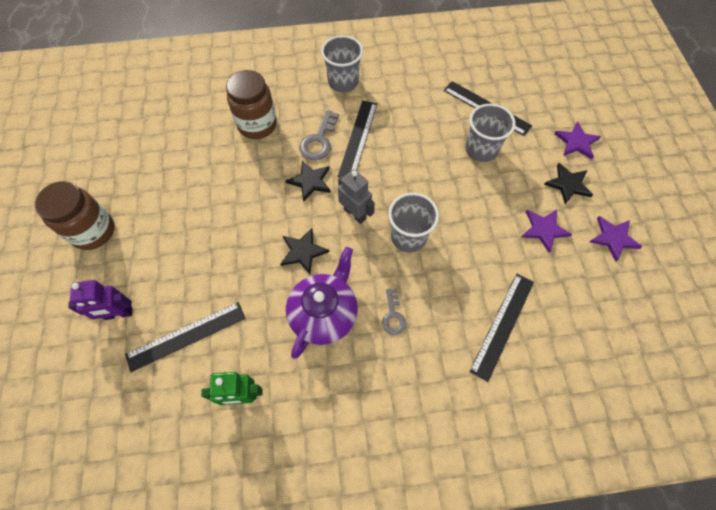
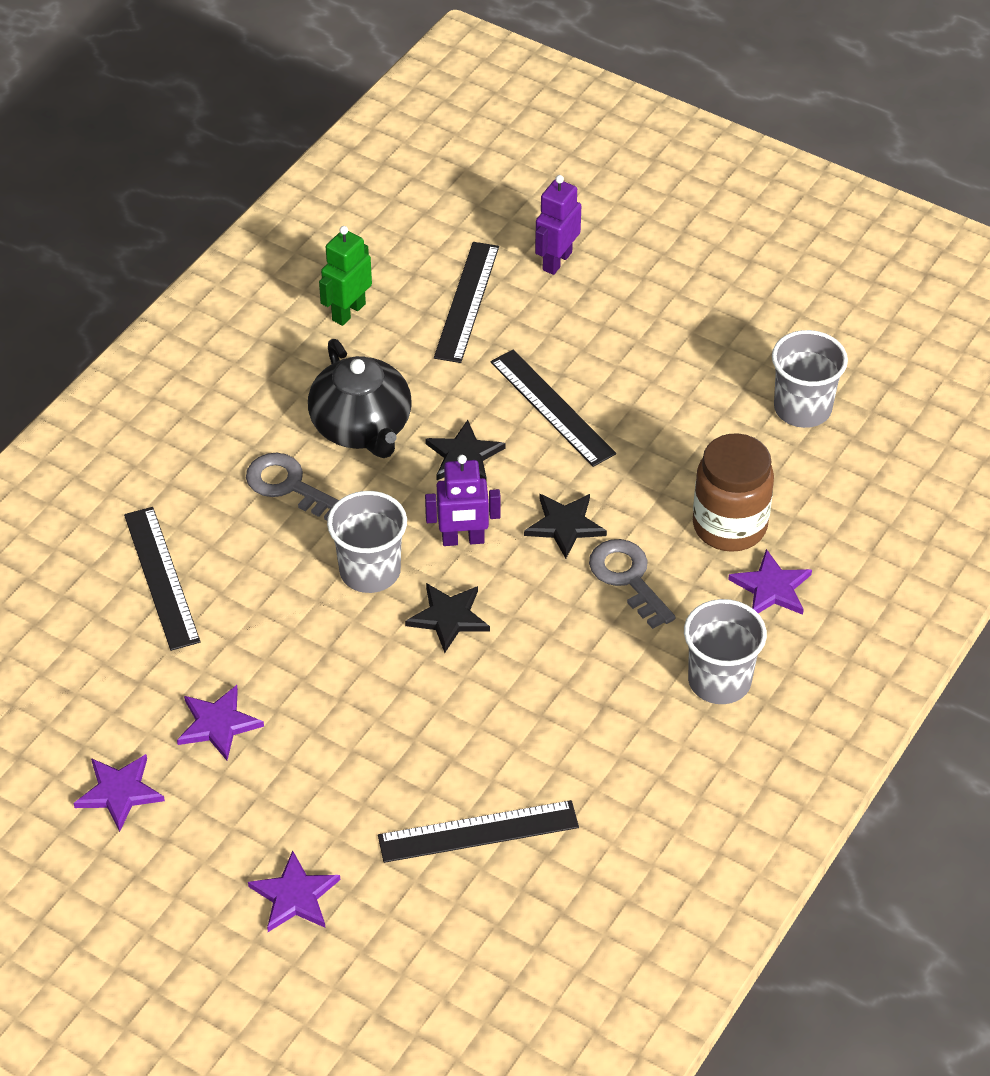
camera: 130 degrees right, 15 degrees down
brown jar [35,181,115,250] -> none
purple teapot [286,247,358,359] -> black teapot [308,339,412,458]
black ruler [338,101,377,177] -> black ruler moved to [490,350,616,467]
grey robot [338,169,375,224] -> purple robot [425,455,501,546]
grey key [382,289,406,335] -> grey key [246,453,339,520], size x1.56
grey cup [465,104,516,162] -> grey cup moved to [772,330,848,428]
black star [544,163,593,204] -> black star moved to [405,583,490,653]
none -> purple star [728,549,812,615]

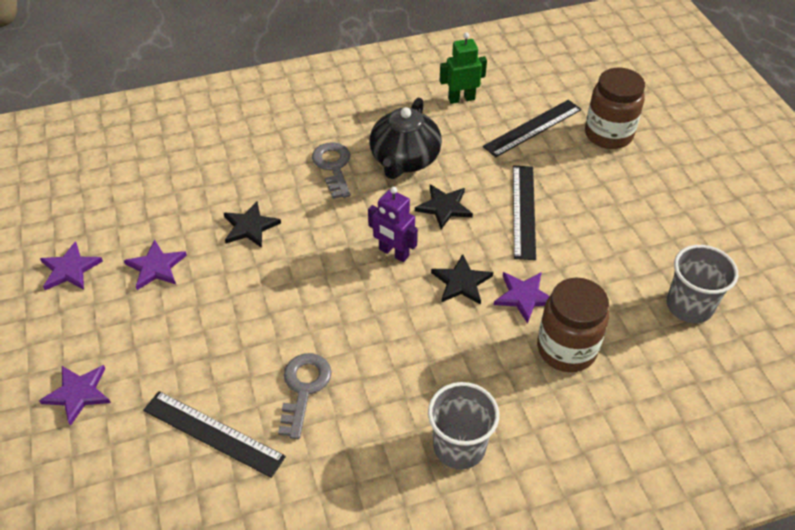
camera: 40 degrees right, 0 degrees up
black ruler [124,507,201,651] -> none
grey cup [327,491,407,593] -> none
black star [405,583,490,653] -> black star moved to [224,201,281,248]
purple robot [535,175,581,275] -> brown jar [585,68,645,149]
grey key [589,539,676,629] -> grey key moved to [278,353,332,439]
purple star [728,549,812,615] -> purple star moved to [494,272,550,324]

